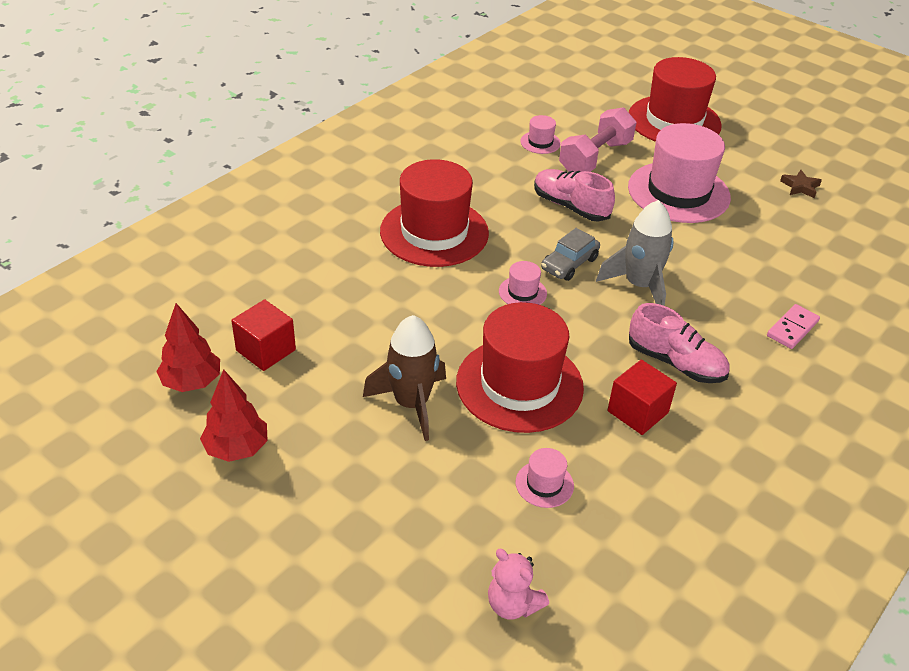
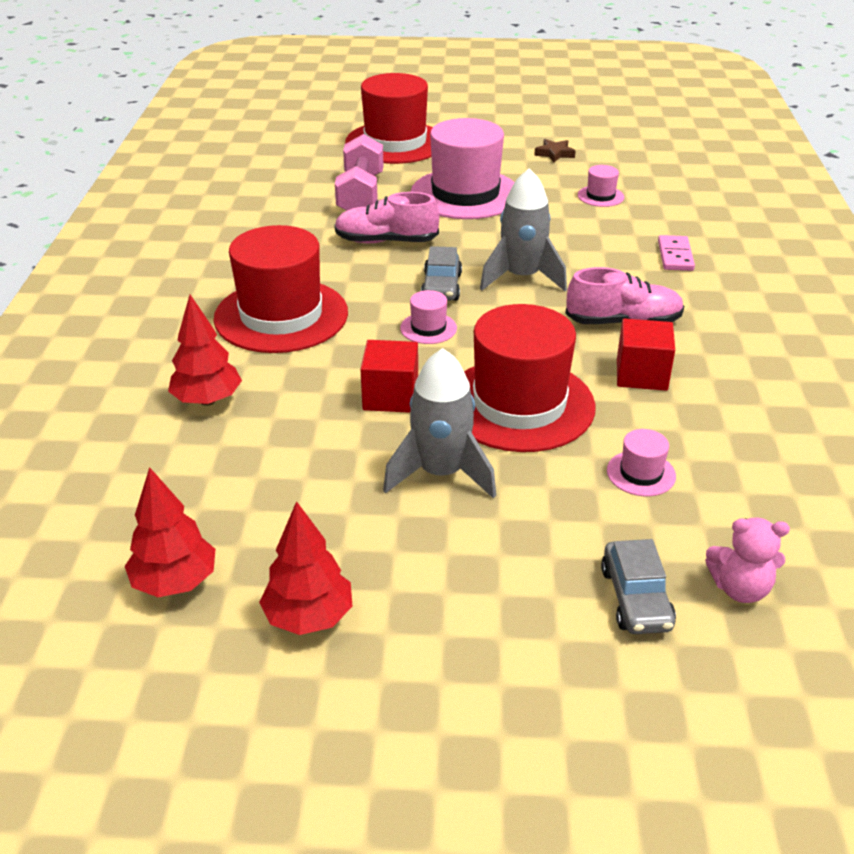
camera: 35 degrees left, 5 degrees down
red cube [231,299,296,371] -> red cube moved to [360,340,418,413]
brown rocket [363,315,446,441] -> grey rocket [383,348,496,499]
pink hat [520,115,561,154] -> pink hat moved to [578,165,624,207]
none -> red tree [168,294,242,406]
none -> grey car [601,539,676,634]

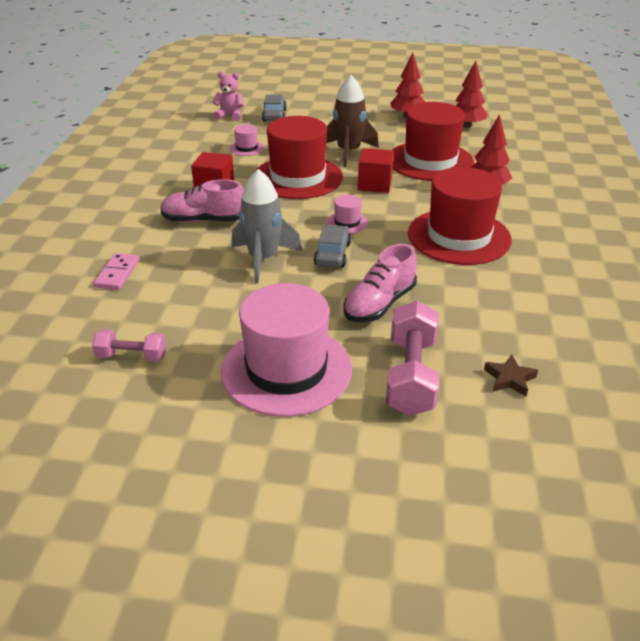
camera: 175 degrees left, 0 degrees up
pink shoe [334,192,439,243] -> pink shoe turned 120 degrees clockwise [343,244,417,322]
red hat [345,73,433,164] -> red hat moved to [392,102,474,181]
grey rocket [383,348,496,499] -> brown rocket [326,75,379,167]
brown star [534,139,575,163] -> brown star moved to [484,355,538,396]
pink hat [578,165,624,207] -> pink dumbbell [92,329,166,362]

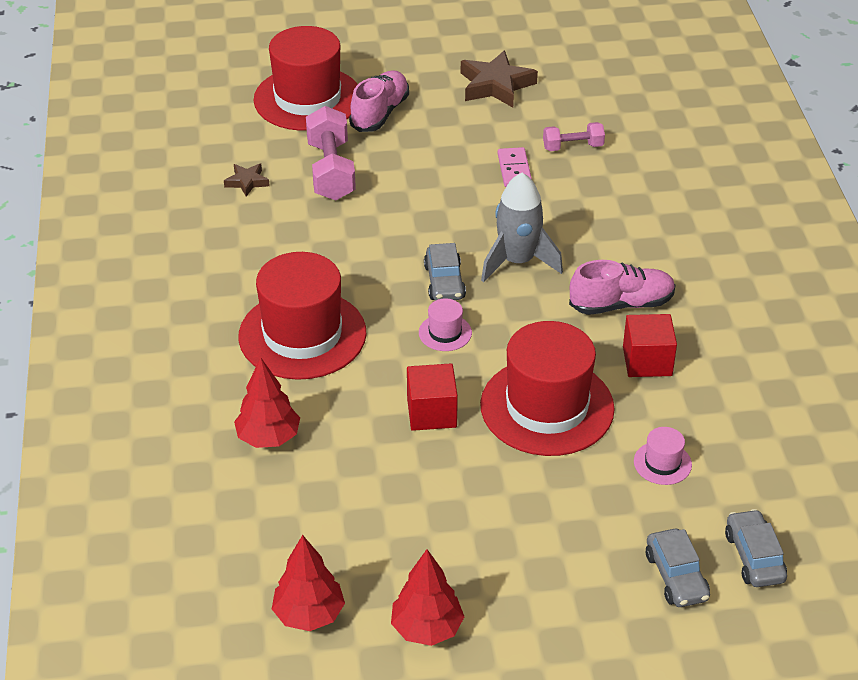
camera: 165 degrees right, 5 degrees up
pink domino [93,253,139,290] -> pink domino moved to [498,147,532,187]
pink teddy bear [212,72,244,121] -> grey car [725,509,787,587]
pink hat [221,283,352,417] -> none
brown rocket [326,75,379,167] -> none
pink shoe [343,244,417,322] -> pink shoe moved to [349,70,409,132]
red hat [392,102,474,181] -> red hat moved to [253,26,358,131]
none -> brown star [461,50,538,107]

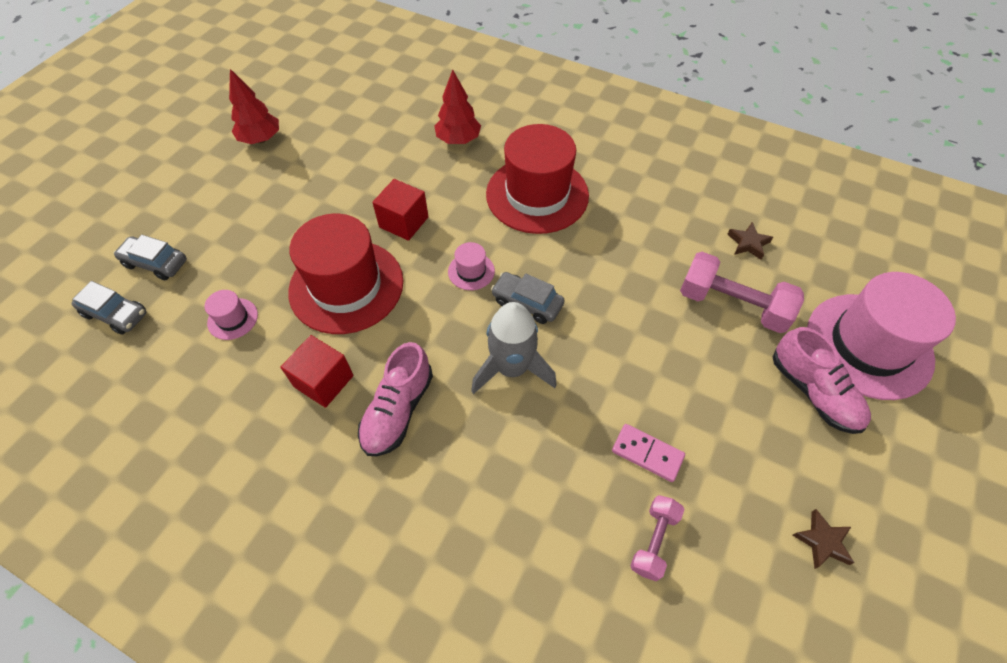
camera: 125 degrees right, 15 degrees up
red hat [253,26,358,131] -> pink hat [807,272,956,400]
red tree [272,535,345,631] -> none
brown star [461,50,538,107] -> brown star [792,509,854,569], size x0.53

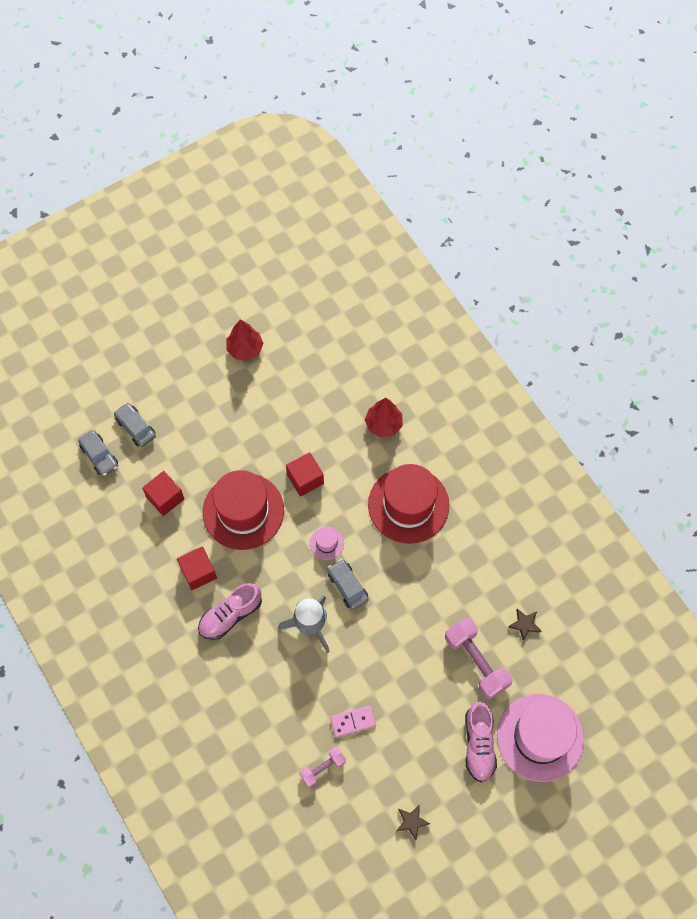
camera: 30 degrees right, 10 degrees up
pink hat [204,290,258,340] -> red cube [142,471,184,516]
pink domino [612,424,685,482] -> pink domino turned 75 degrees counterclockwise [330,706,376,737]

